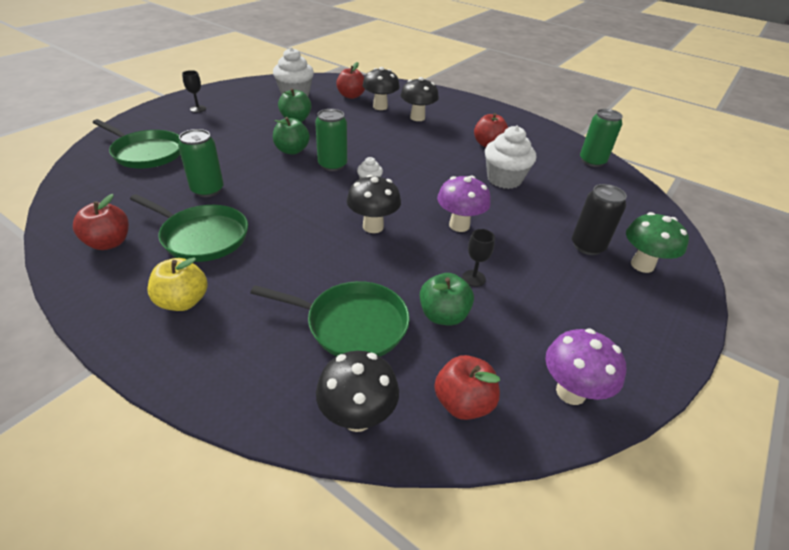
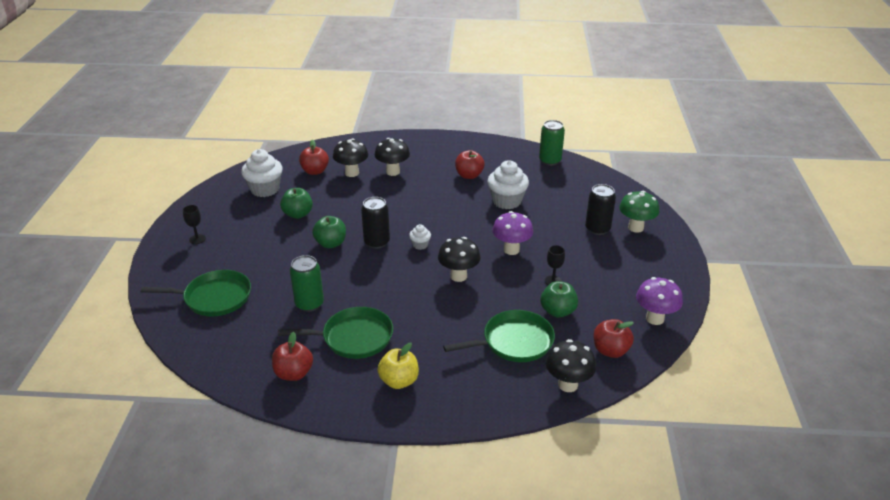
camera: 30 degrees left, 5 degrees down
green can [315,109,347,171] -> black can [361,197,390,249]

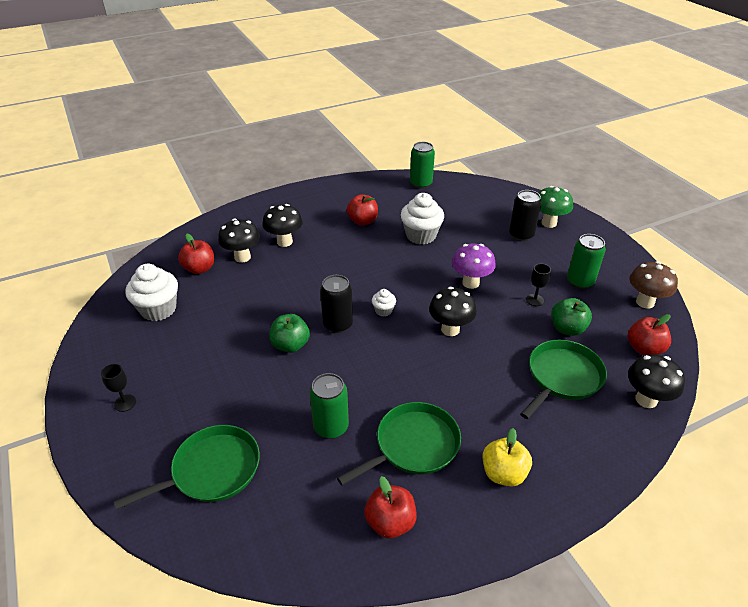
camera: 30 degrees left, 5 degrees up
green apple [280,188,313,219] -> none
purple mushroom [636,277,683,325] -> brown mushroom [629,261,678,309]
none -> green can [567,234,606,289]

